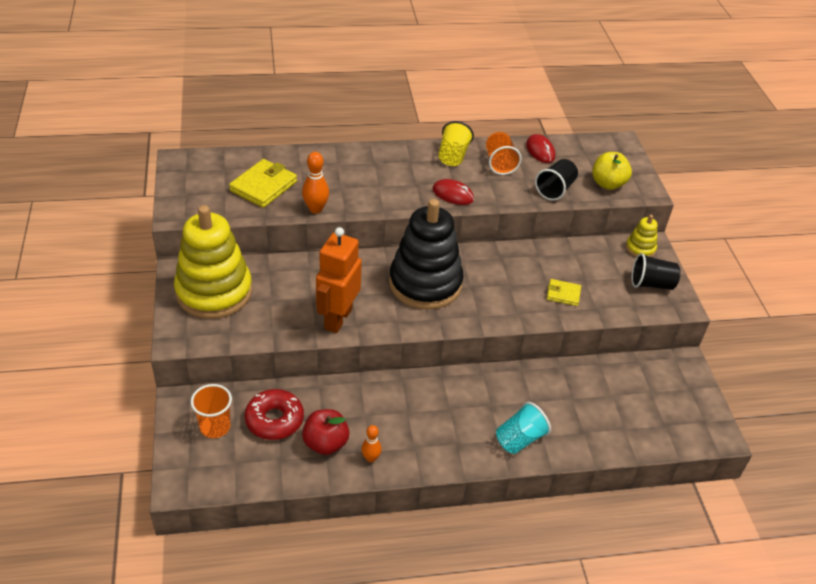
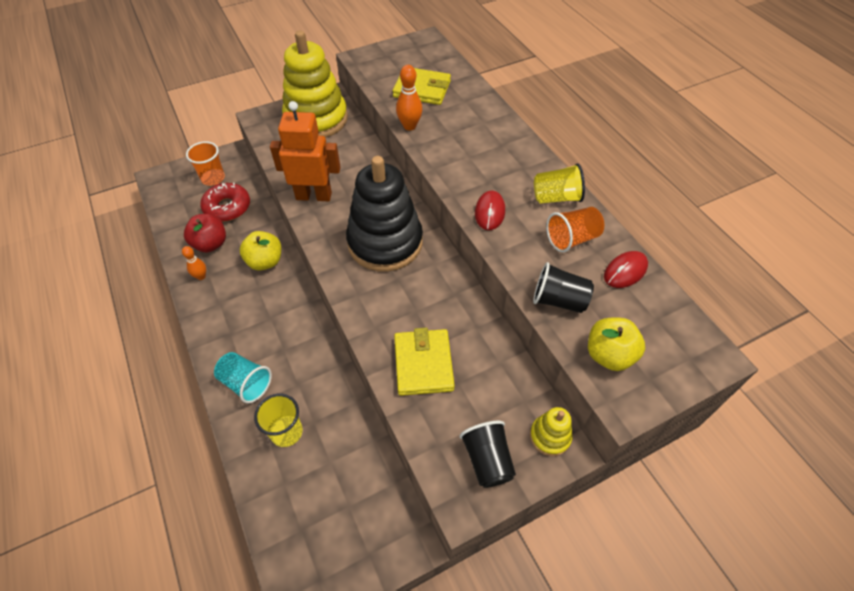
camera: 75 degrees right, 10 degrees up
yellow wallet [547,279,581,306] -> yellow wallet [394,328,455,396], size x1.75
none -> yellow apple [240,231,281,271]
none -> yellow cup [254,394,303,447]

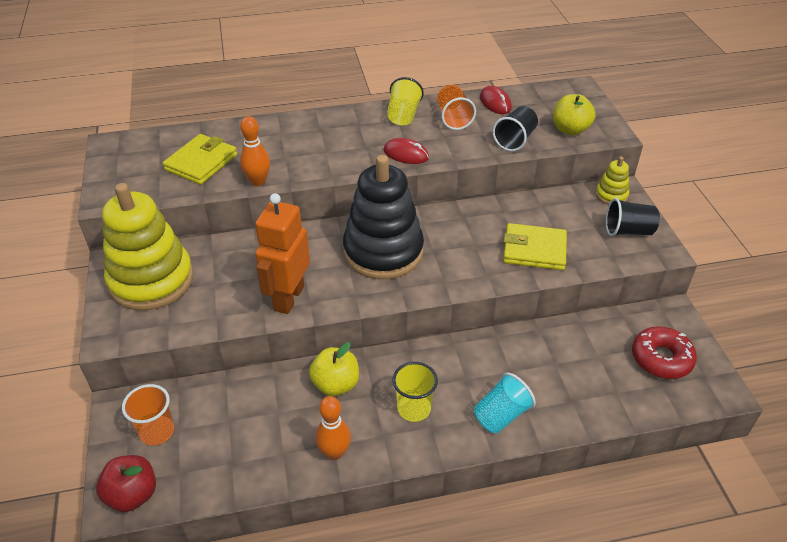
camera: 75 degrees left, 10 degrees down
orange bowling pin [182,246,206,280] -> orange bowling pin [315,396,351,460], size x1.53
red apple [184,214,226,252] -> red apple moved to [96,455,156,512]
red donut [200,183,250,222] -> red donut moved to [632,326,697,379]
yellow cup [254,394,303,447] -> yellow cup moved to [392,362,438,422]

